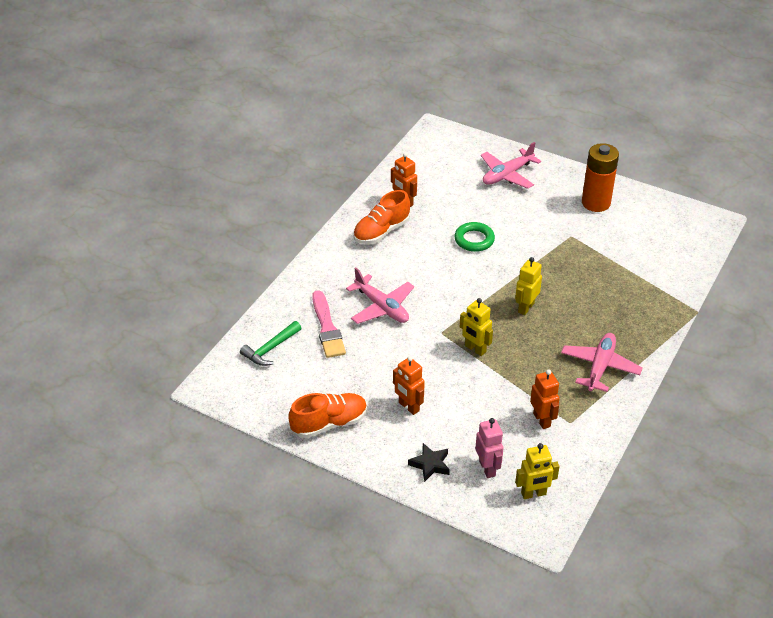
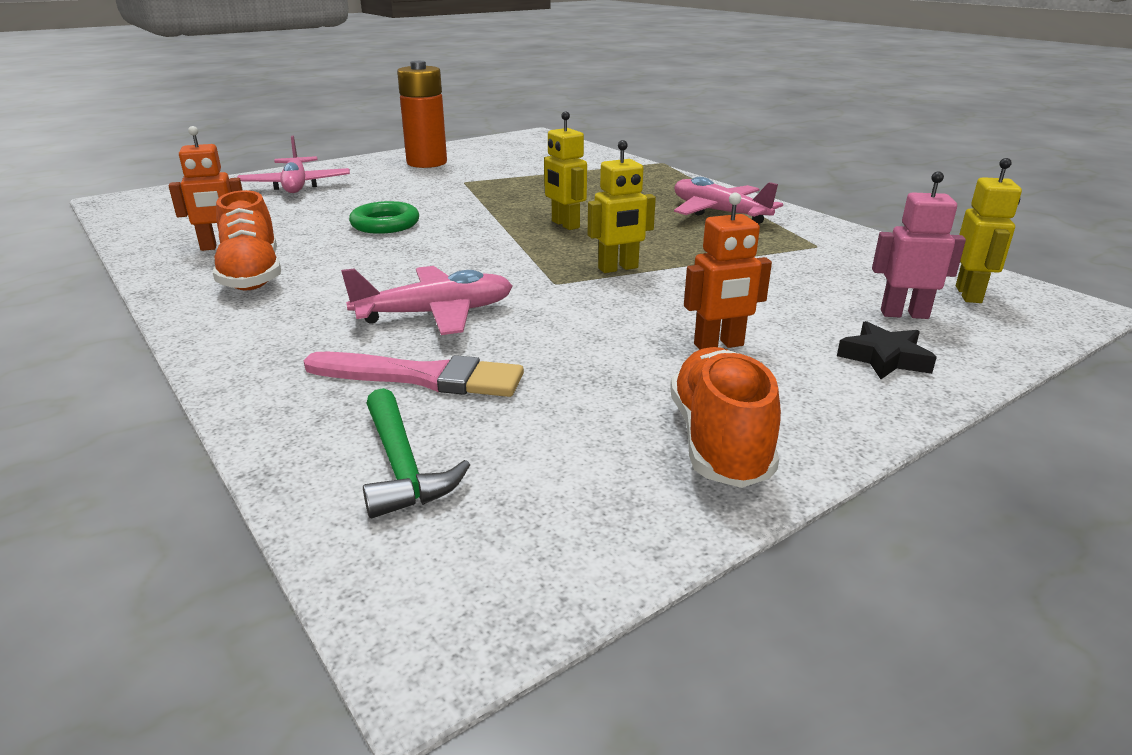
camera: 65 degrees left, 15 degrees down
orange robot [530,369,560,429] -> none

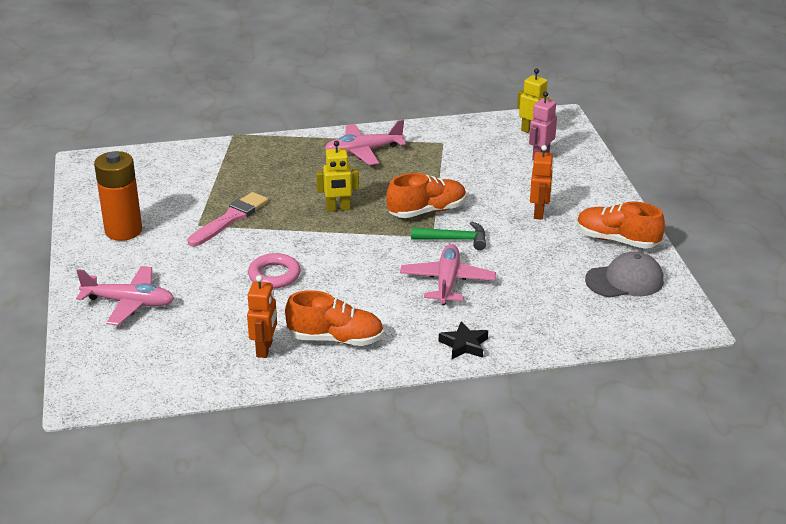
camera: 65 degrees left, 5 degrees up
pink brush [303,352,524,397] -> pink brush moved to [187,192,269,247]
green ring [349,201,419,234] -> pink ring [248,253,301,288]
green hammer [363,388,470,518] -> green hammer moved to [411,221,486,250]
yellow robot [588,140,656,273] -> orange shoe [386,173,466,218]
black star [837,321,937,379] -> black star moved to [439,321,488,359]
none -> grey cap [585,252,664,298]

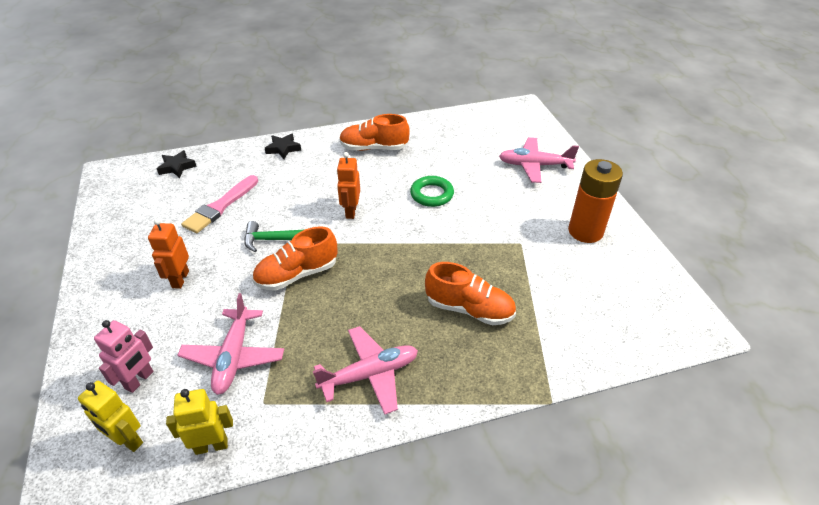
camera: 175 degrees right, 10 degrees up
pink brush [187,192,269,247] -> pink brush moved to [181,175,258,233]
orange robot [247,275,277,358] -> orange robot moved to [337,152,360,219]
pink ring [248,253,301,288] -> green ring [410,176,454,207]
yellow robot [316,141,359,211] -> yellow robot moved to [166,389,233,455]
pink plane [400,244,496,305] -> pink plane moved to [177,293,284,395]
orange shoe [577,201,665,249] -> orange shoe moved to [425,262,516,325]
grey cap [585,252,664,298] -> none
none -> black star [157,150,197,178]

